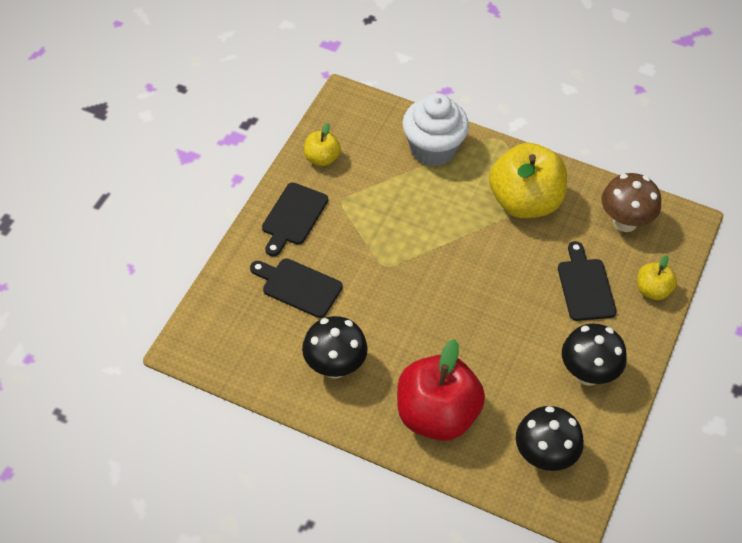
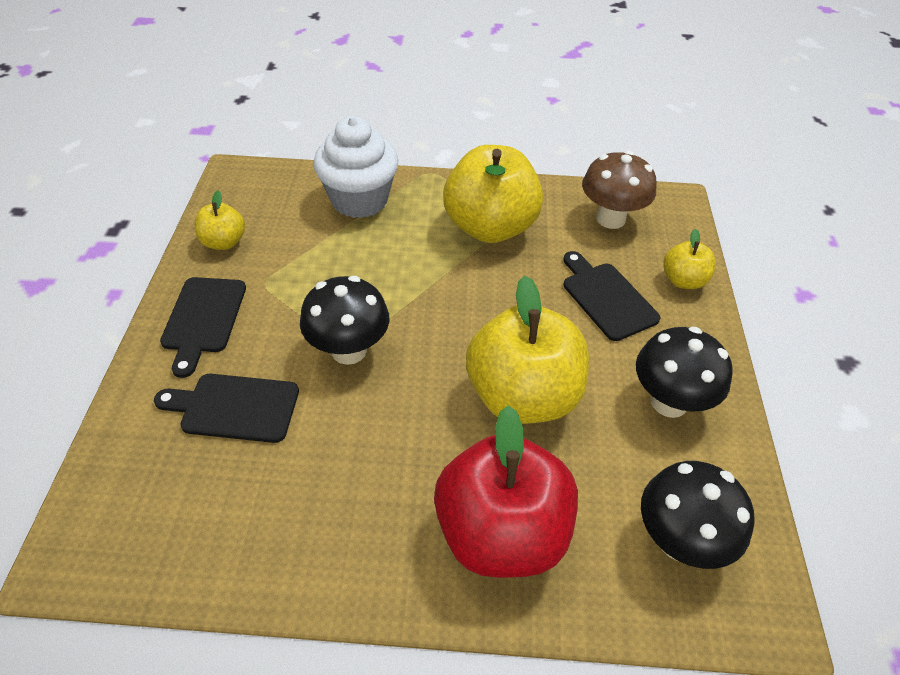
camera: 20 degrees left, 5 degrees down
black mushroom [302,316,368,379] -> black mushroom moved to [300,276,389,365]
none -> yellow apple [466,276,589,424]

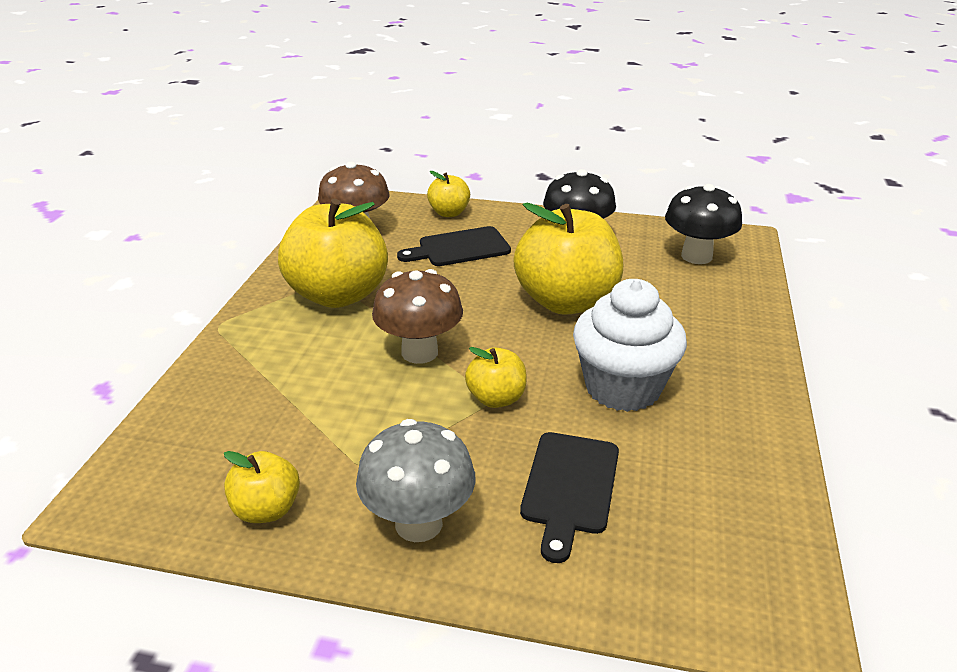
camera: 80 degrees left, 15 degrees down
black cutting board [160,277,246,378] -> grey mushroom [356,419,475,542]
black mushroom [300,276,389,365] -> yellow apple [465,347,527,408]
white cupcake [313,116,398,218] -> white cupcake moved to [573,279,687,412]
red apple [434,405,578,578] -> none
none -> brown mushroom [372,269,463,364]

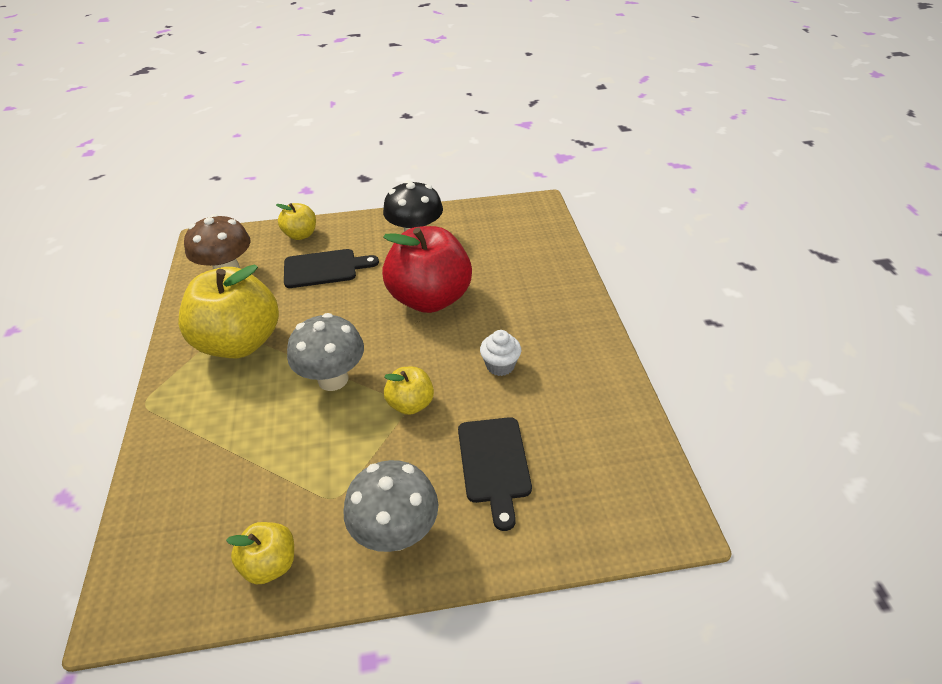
camera: 20 degrees left, 10 degrees up
brown mushroom [372,269,463,364] -> grey mushroom [287,313,364,391]
black cutting board [397,226,511,266] -> black cutting board turned 150 degrees counterclockwise [284,249,379,288]
yellow apple [514,203,623,315] -> red apple [382,226,472,313]
white cupcake [573,279,687,412] -> white cupcake [480,330,521,376], size x0.49
black mushroom [665,184,742,264] -> none

